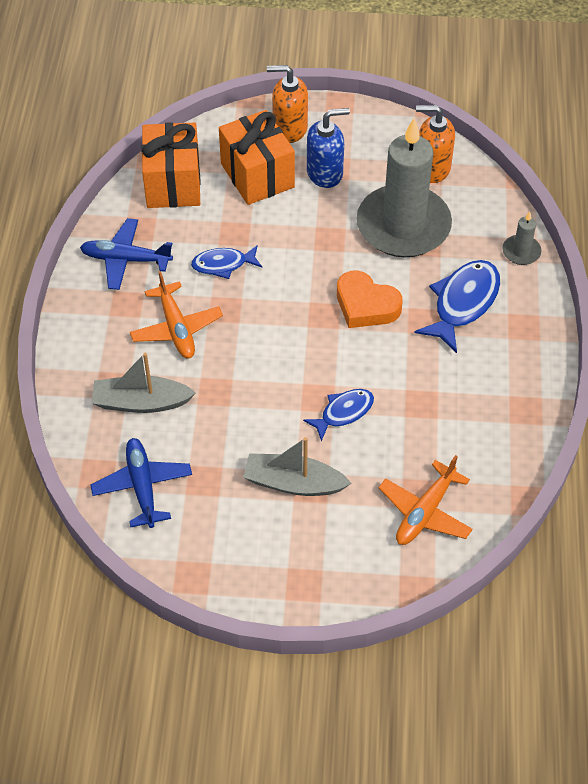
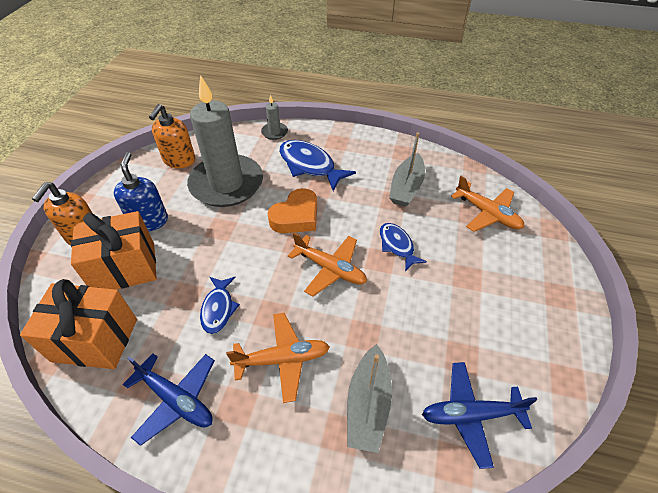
camera: 80 degrees left, 5 degrees down
blue plane [80,218,173,290] -> blue plane turned 75 degrees counterclockwise [123,353,215,446]
grey boat [243,437,351,496] -> grey boat moved to [389,132,425,207]
none -> orange plane [288,233,367,296]

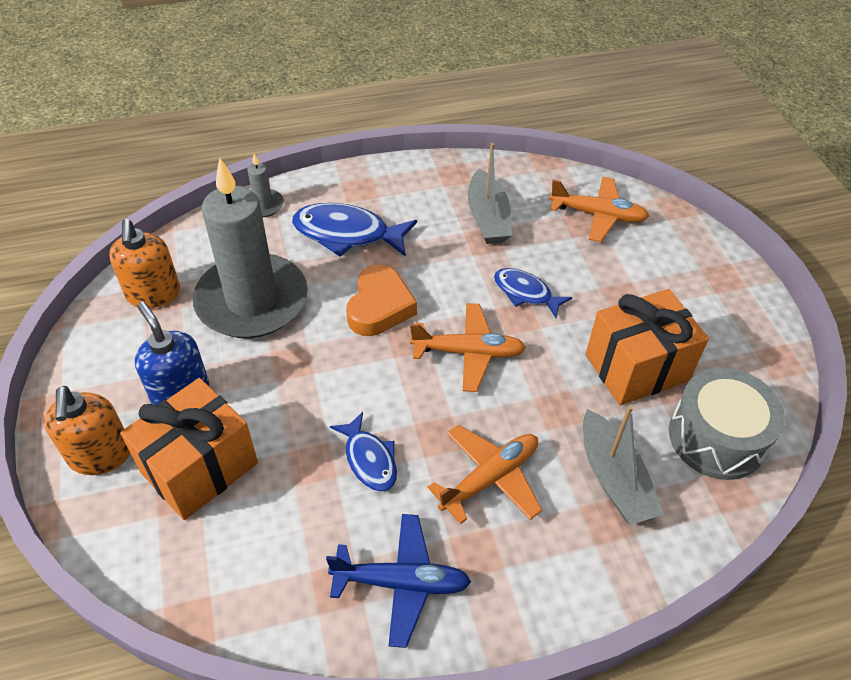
camera: 30 degrees left, 0 degrees up
orange gift [20,279,137,369] -> orange gift moved to [586,289,709,406]
blue plane [422,362,537,469] -> grey drum [669,368,785,480]

